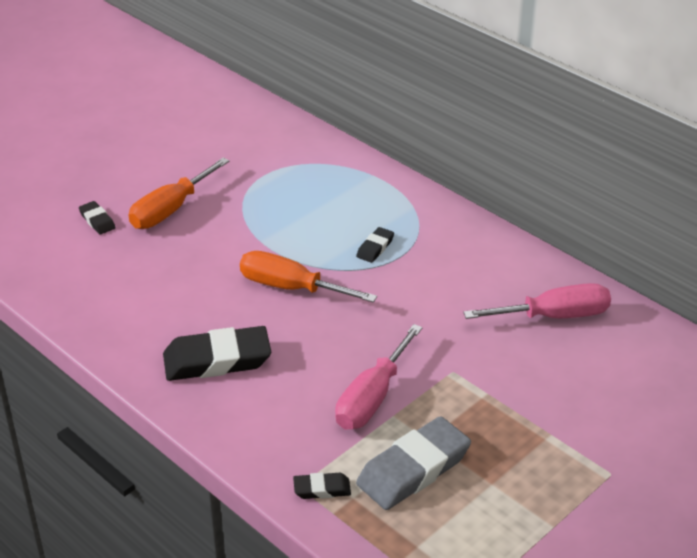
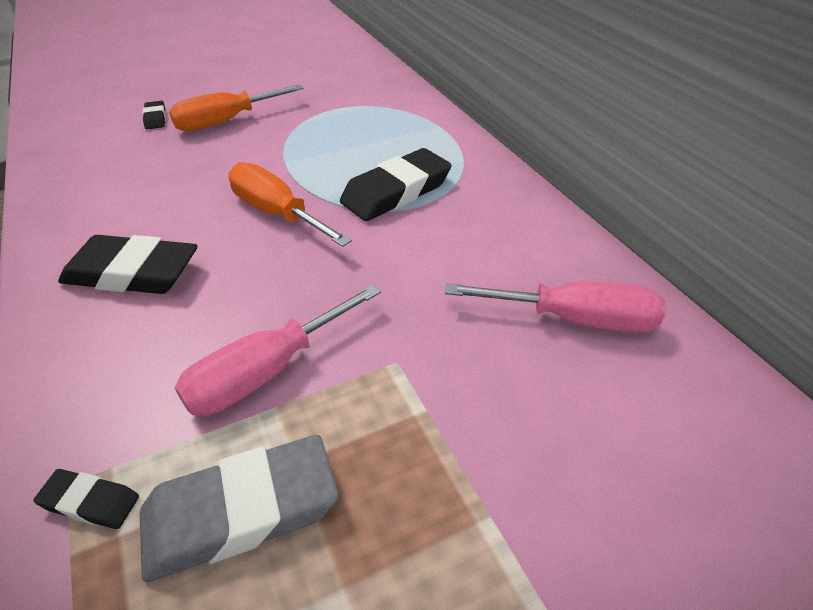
camera: 20 degrees right, 5 degrees up
black eraser [356,227,394,263] -> black eraser [340,148,452,221], size x2.08

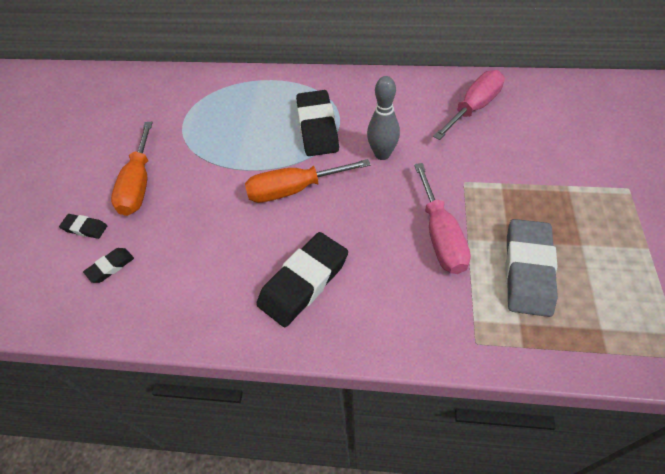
camera: 55 degrees left, 10 degrees up
black eraser [33,469,139,529] -> black eraser moved to [83,248,134,283]
none -> grey bowling pin [367,76,400,160]

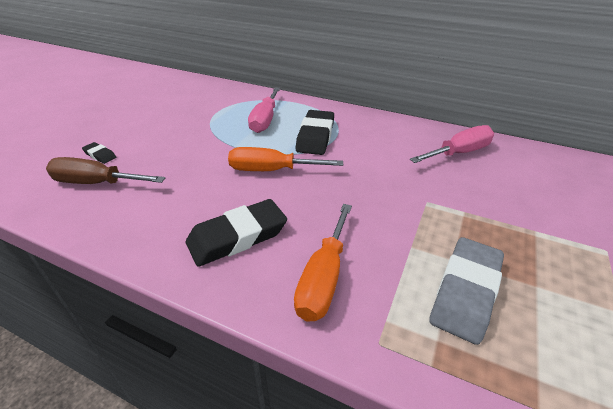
camera: 15 degrees right, 15 degrees down
black eraser [83,248,134,283] -> brown screwdriver [46,157,165,184]
orange screwdriver [111,122,153,216] -> orange screwdriver moved to [294,204,352,321]
grey bowling pin [367,76,400,160] -> none
pink screwdriver [414,163,471,274] -> pink screwdriver moved to [248,87,280,133]

